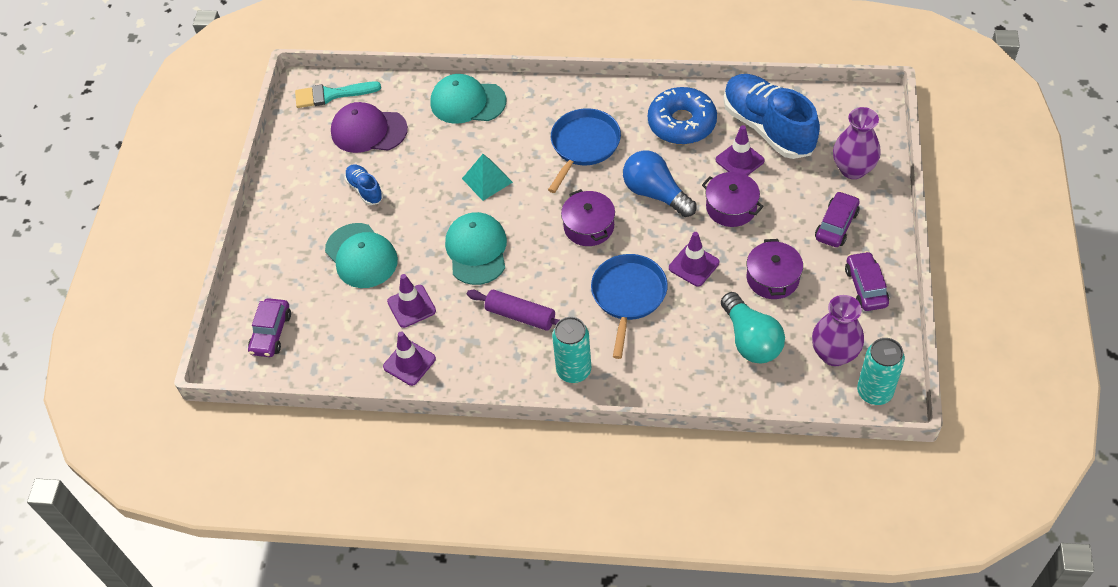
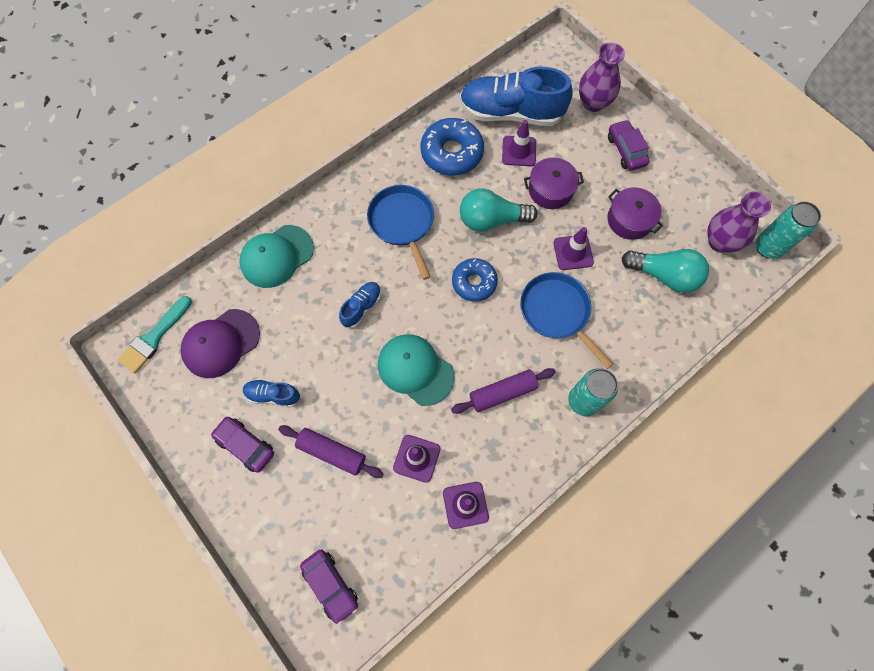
camera: 50 degrees left, 15 degrees up
turquoise cap [325,223,398,288] -> purple rolling pin [278,425,383,478]
turquoise pyramid [462,154,513,201] -> blue shoe [339,282,381,328]
purple pot [561,189,615,246] -> blue donut [452,258,498,302]
blue light bulb [623,150,696,217] -> turquoise light bulb [460,188,538,232]
purple car [845,251,889,311] -> purple car moved to [211,416,274,473]

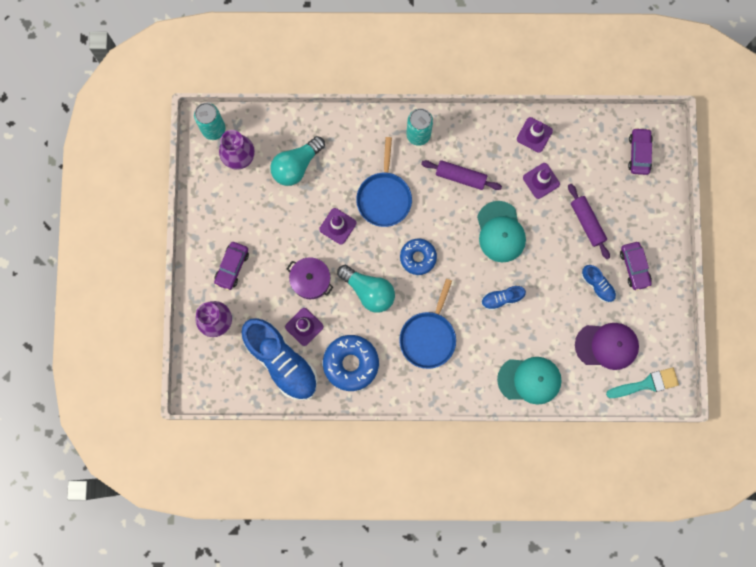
camera: 140 degrees left, 10 degrees up
purple pot [607,187,663,240] -> none
turquoise light bulb [622,249,709,293] -> turquoise light bulb turned 105 degrees counterclockwise [270,136,325,186]

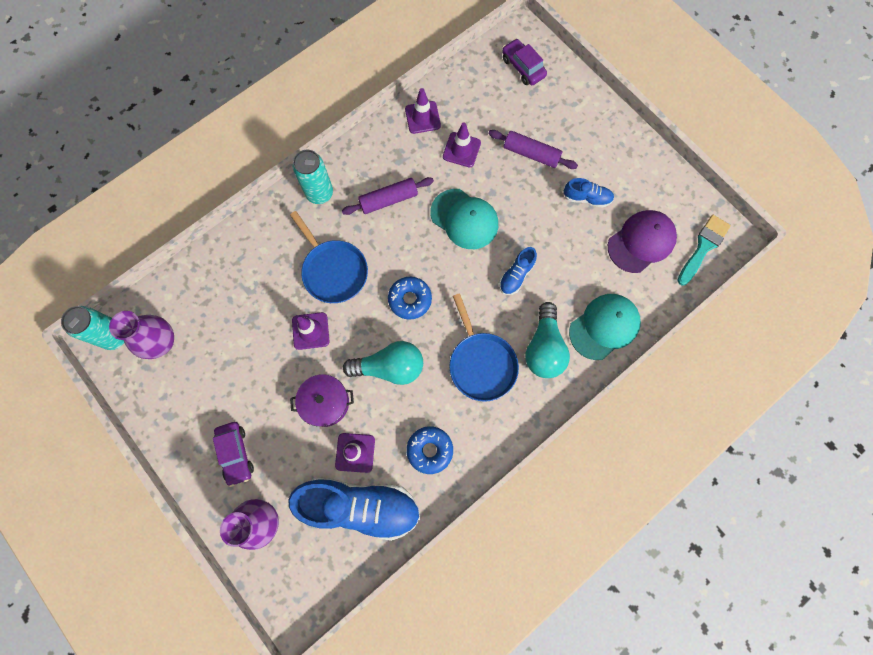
camera: 40 degrees left, 5 degrees down
turquoise light bulb [270,136,325,186] -> turquoise light bulb moved to [525,302,570,378]
blue donut [323,335,379,391] -> blue donut [407,426,453,474], size x0.67
purple car [620,242,652,291] -> none

